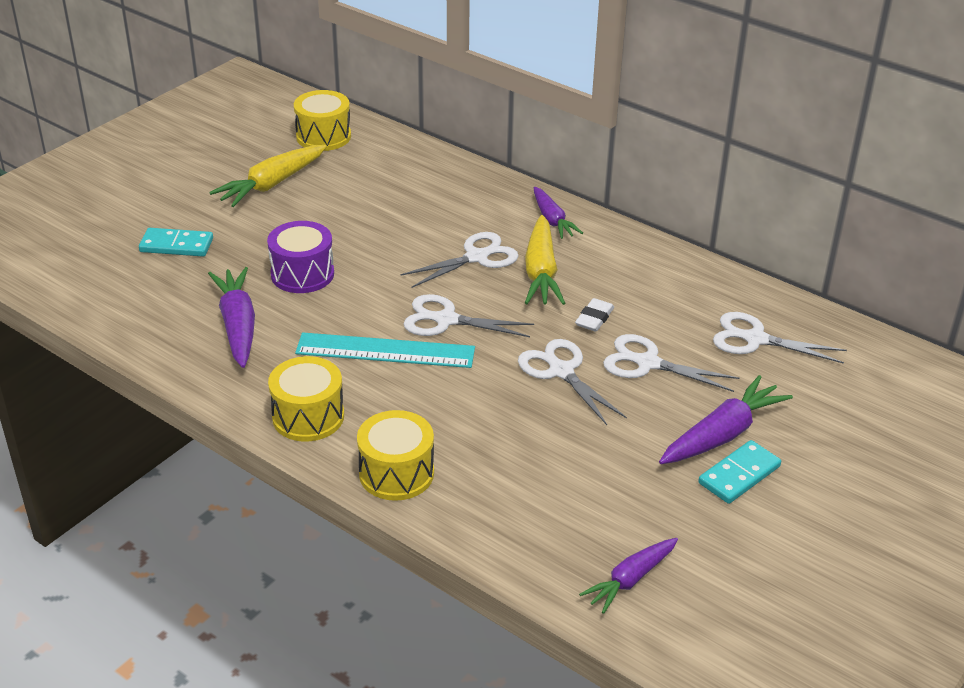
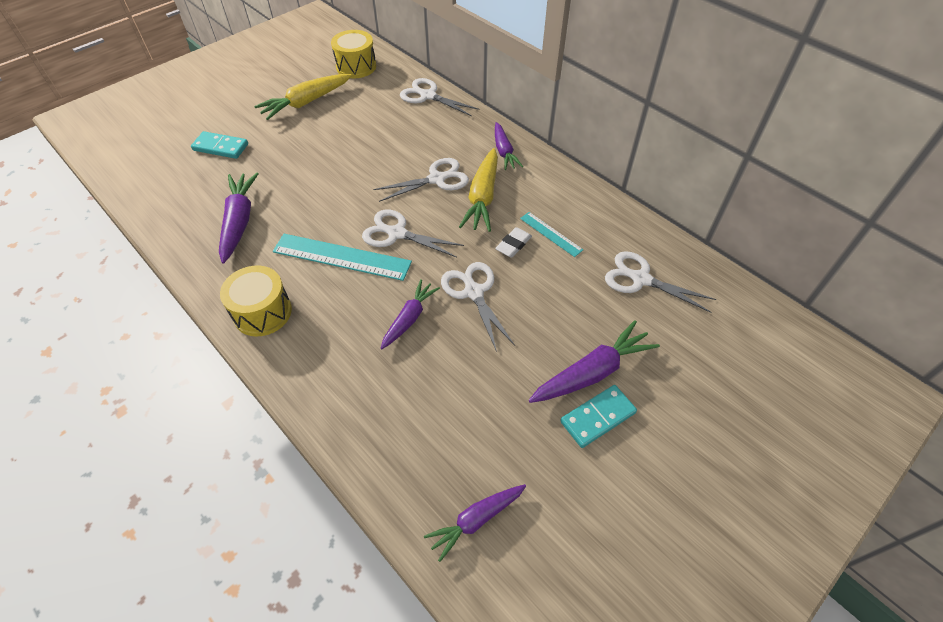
camera: 10 degrees right, 15 degrees up
purple drum [267,221,334,293] -> none
yellow drum [357,410,434,501] -> none
white scissors [603,334,740,392] -> white scissors moved to [400,78,480,116]
none -> purple carrot [380,279,440,349]
none -> turquoise ruler [520,212,583,257]

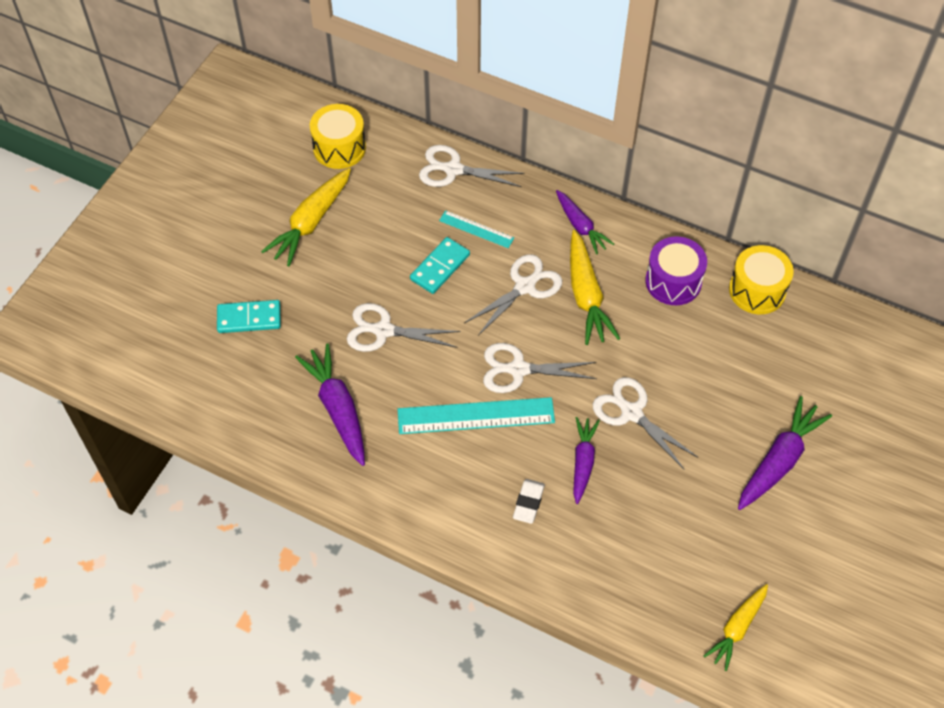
camera: 20 degrees left, 5 degrees up
yellow drum [220,265,292,337] -> yellow drum moved to [729,245,794,314]
purple carrot [424,484,526,562] -> yellow carrot [704,584,768,671]
white eraser [495,227,532,257] -> white eraser moved to [513,479,545,524]
turquoise ruler [520,212,583,257] -> turquoise ruler moved to [439,210,514,248]
turquoise domino [560,385,637,448] -> turquoise domino moved to [410,237,470,294]
white scissors [605,251,717,313] -> white scissors moved to [347,303,461,352]
none -> purple drum [645,236,707,305]

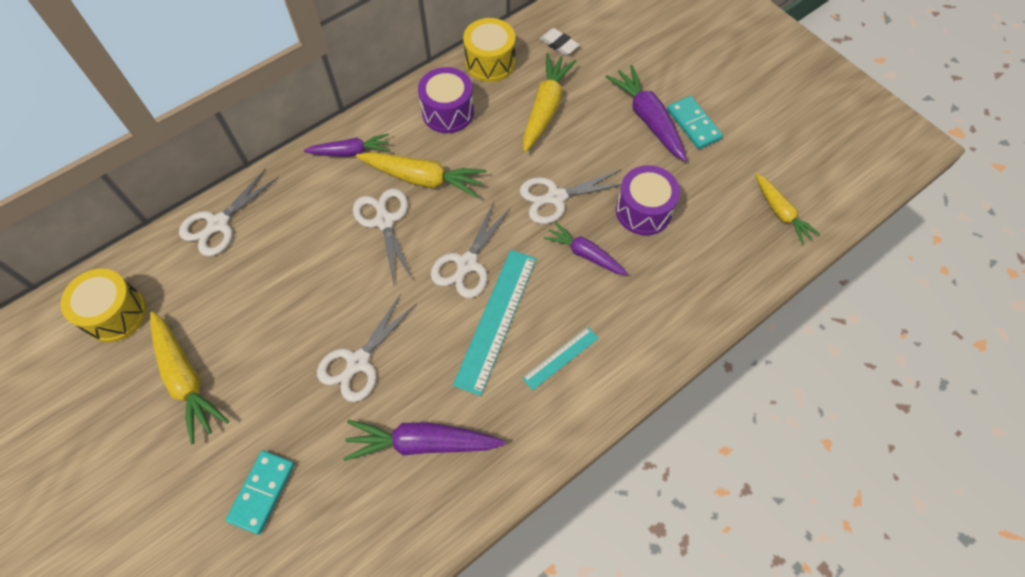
camera: 65 degrees left, 5 degrees up
turquoise domino [410,237,470,294] -> turquoise domino moved to [667,96,723,149]
turquoise ruler [439,210,514,248] -> turquoise ruler moved to [522,327,599,391]
white eraser [513,479,545,524] -> white eraser moved to [540,28,580,56]
none -> yellow carrot [523,53,577,152]
none -> purple drum [616,165,680,235]

